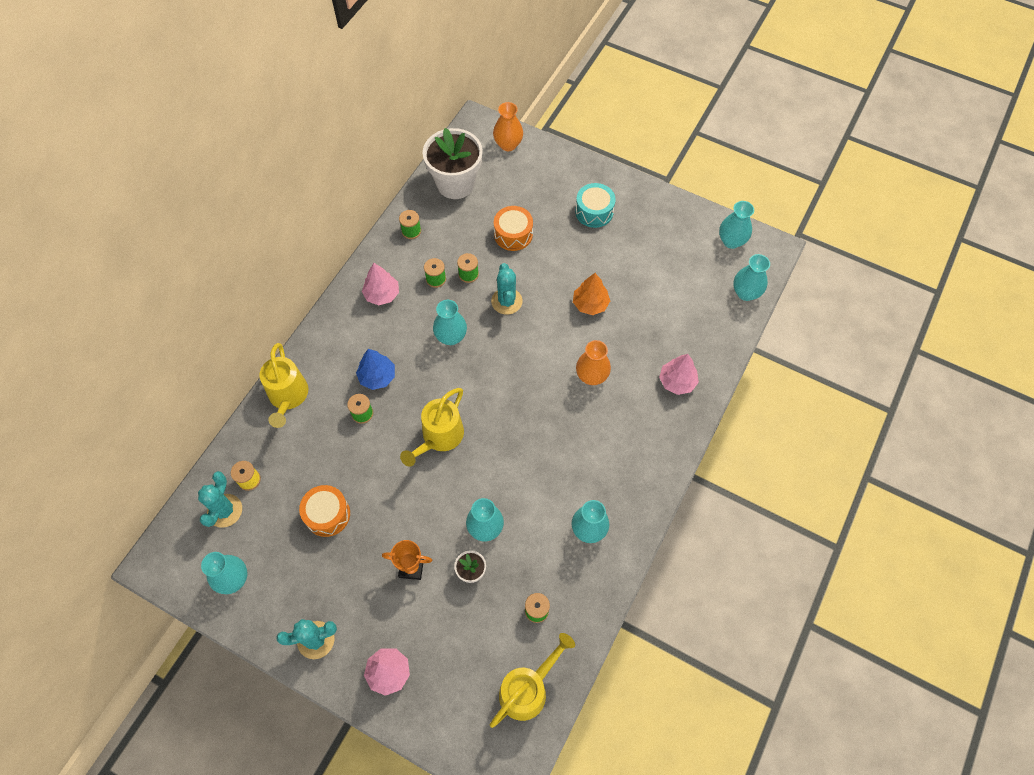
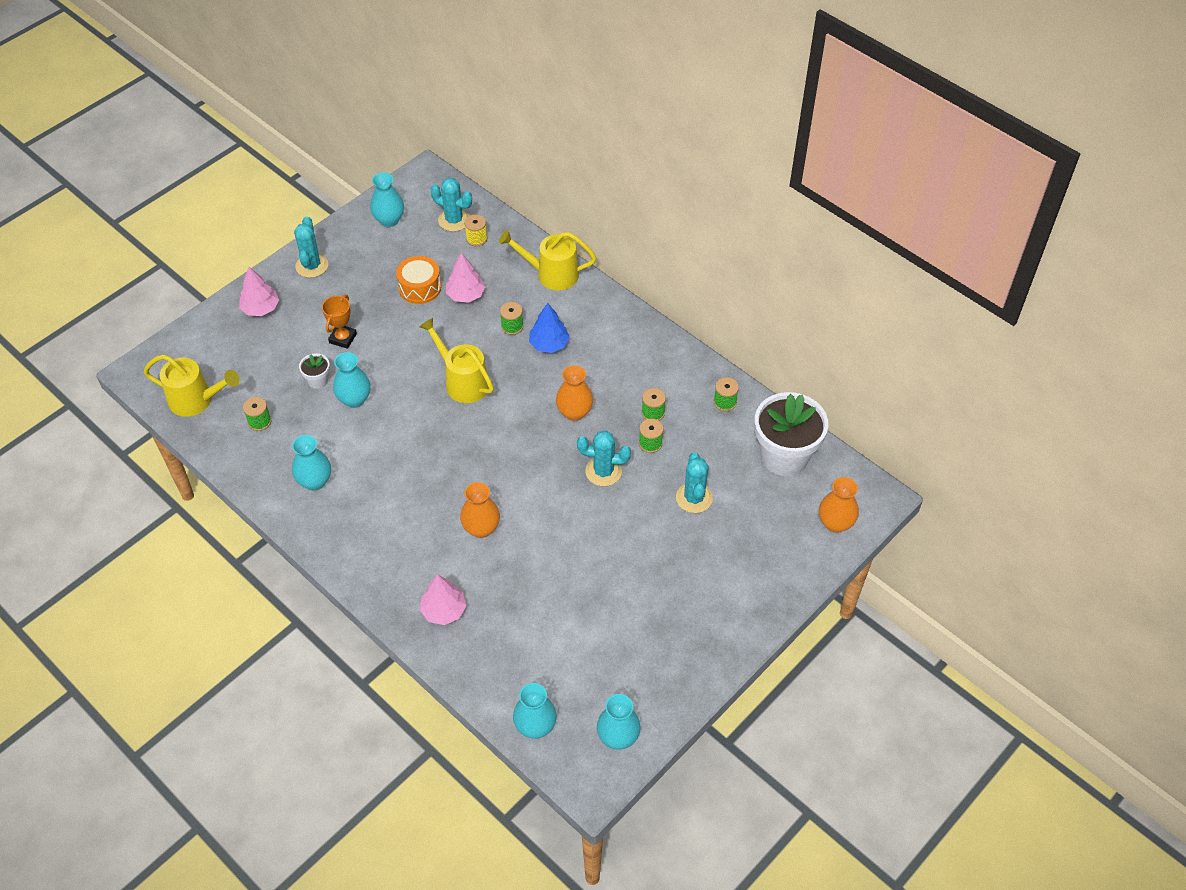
camera: 105 degrees right, 10 degrees down
pink tree [362,263,399,305] -> pink tree moved to [446,253,485,303]
turquoise vase [433,300,467,345] -> orange vase [556,365,593,421]
yellow watering can [490,633,575,728] -> yellow watering can turned 45 degrees counterclockwise [144,354,239,417]
orange drum [494,206,533,251] -> turquoise cactus [676,452,713,513]
orange tree [573,273,610,315] -> none
turquoise drum [575,183,616,228] -> none

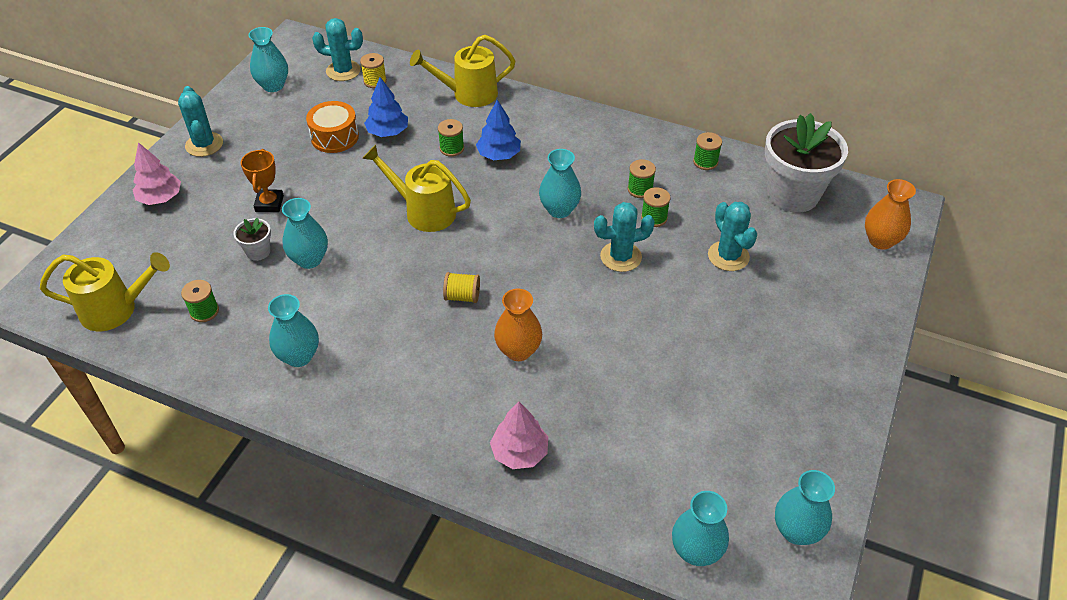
camera: 20 degrees left, 5 degrees down
pink tree [446,253,485,303] -> blue tree [364,77,408,137]
orange vase [556,365,593,421] -> turquoise vase [539,149,581,218]
none -> yellow spool [443,272,480,303]

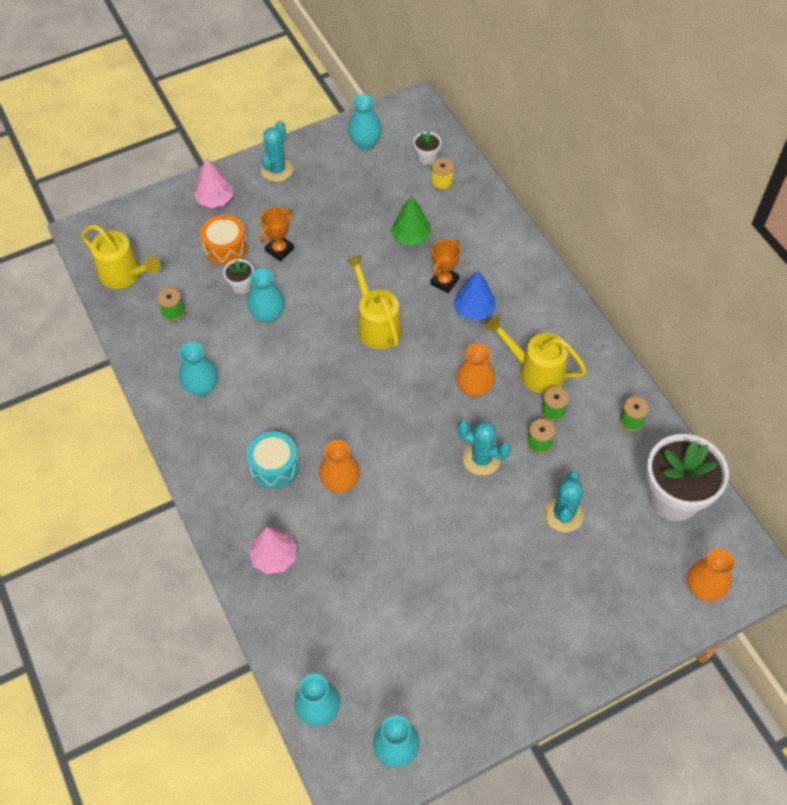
camera: 40 degrees right, 10 degrees up
orange drum [306,101,359,153] -> orange drum moved to [200,215,248,265]
turquoise cactus [312,18,363,81] -> white flower pot [413,131,441,165]
blue tree [364,77,408,137] -> green tree [391,196,431,246]
yellow watering can [410,35,515,107] -> yellow watering can moved to [485,316,587,394]
green spool [438,119,464,157] -> orange trophy [430,239,461,293]
yellow spool [443,272,480,303] -> none
turquoise vase [539,149,581,218] -> orange vase [456,343,495,397]
none -> turquoise drum [247,431,299,488]

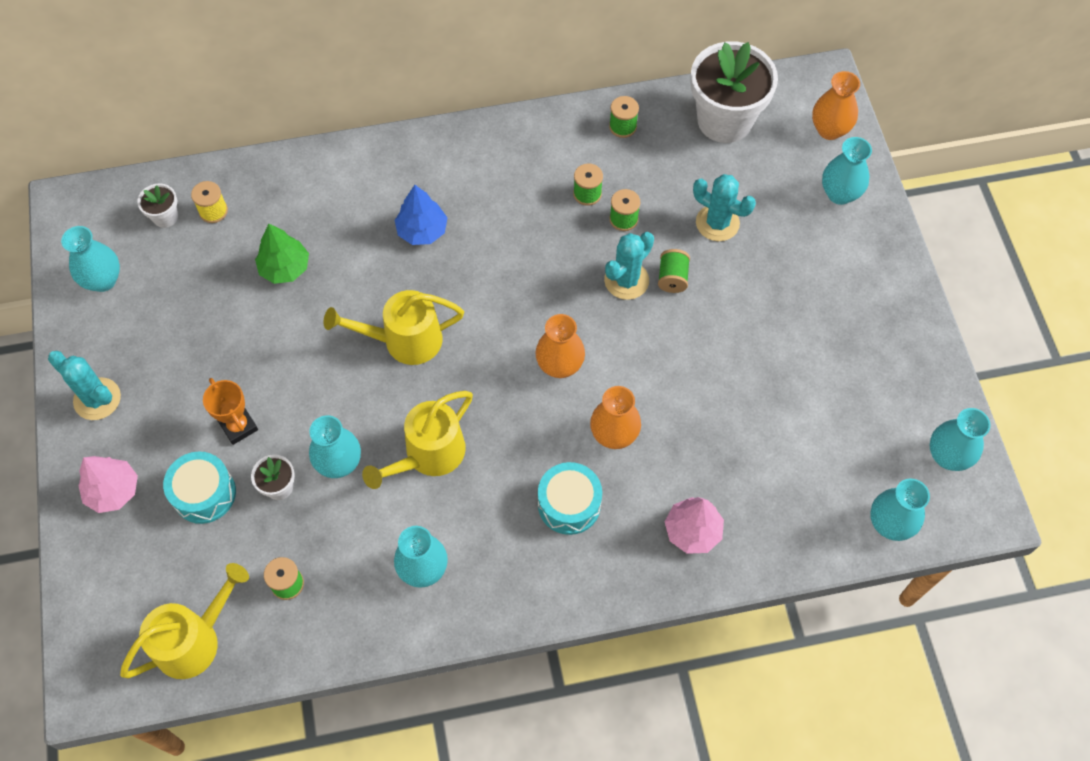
camera: 75 degrees left, 5 degrees up
orange drum [200,215,248,265] -> turquoise drum [163,451,236,524]
orange trophy [430,239,461,293] -> none
orange vase [456,343,495,397] -> orange vase moved to [535,314,585,378]
yellow watering can [485,316,587,394] -> yellow watering can moved to [362,391,473,489]
none -> green spool [658,249,690,293]
none -> turquoise vase [822,137,872,205]

